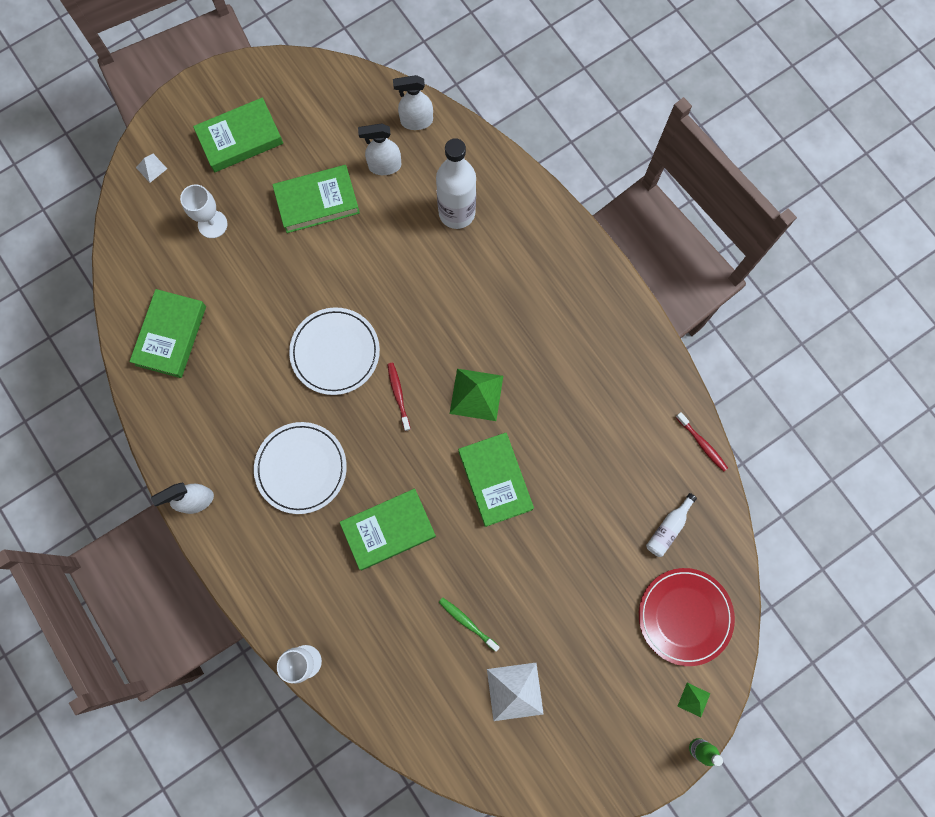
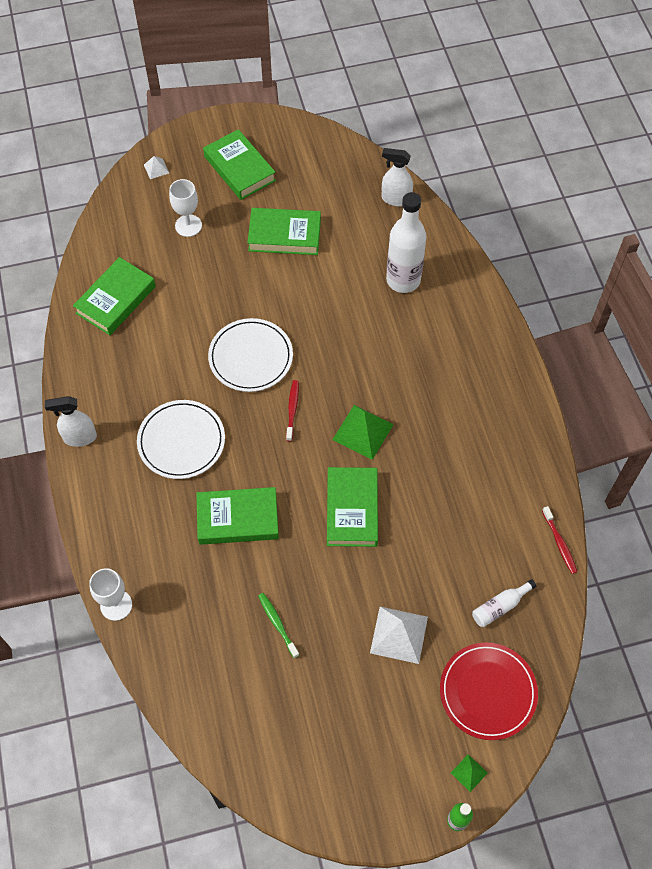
camera: 20 degrees right, 15 degrees down
green book [193,97,283,172] -> green book turned 60 degrees clockwise [203,129,276,200]
white spray bottle [358,123,401,175] -> none
white pyramid [487,663,544,721] -> white pyramid moved to [370,607,428,664]

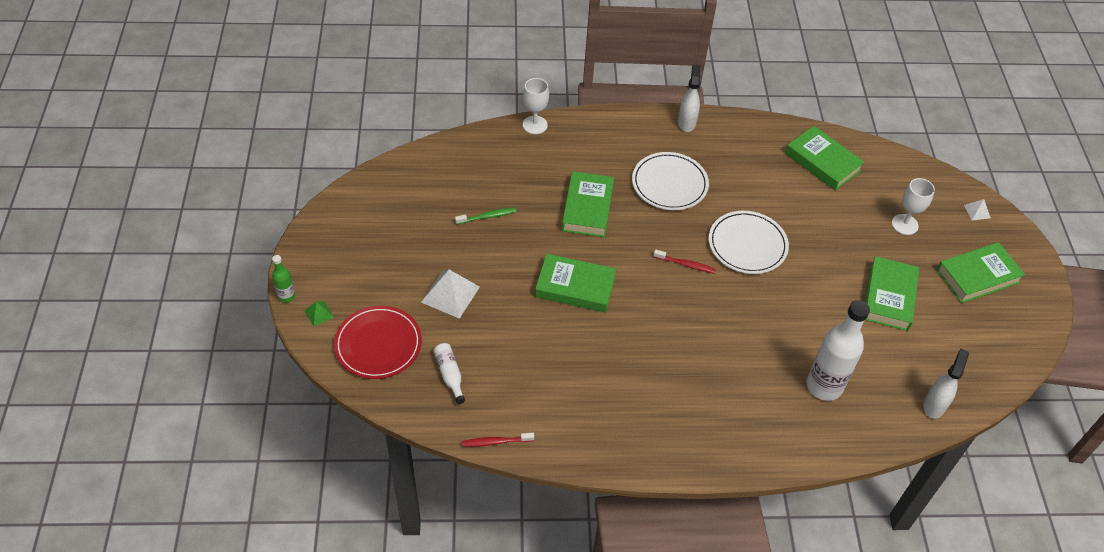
camera: 100 degrees right, 10 degrees down
green pyramid [332,405,394,460] -> none

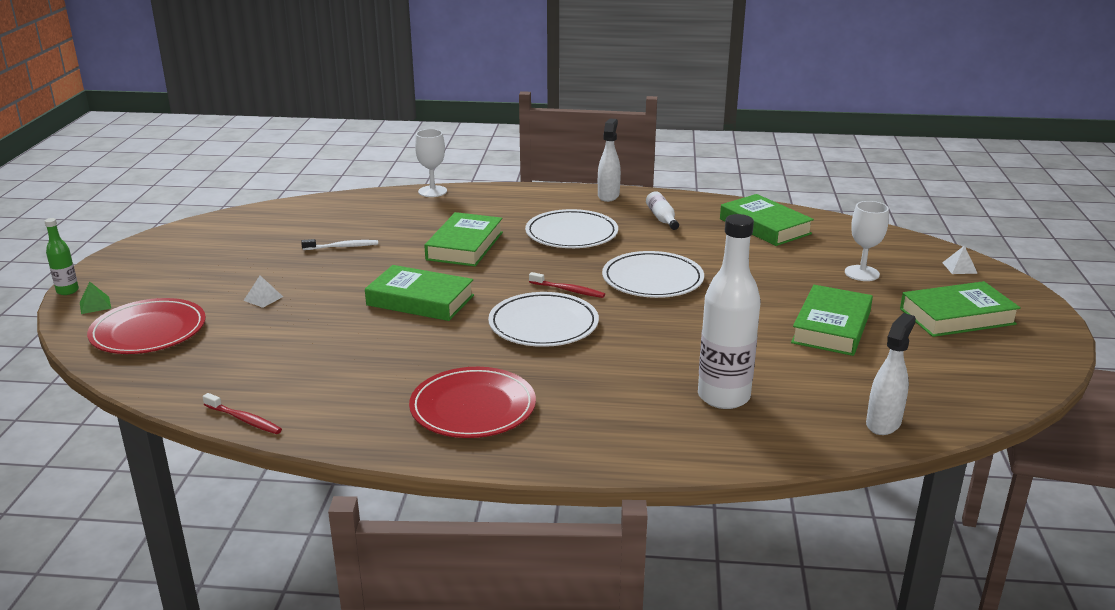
camera: 10 degrees right, 25 degrees down
white pyramid [421,269,480,319] -> white pyramid [243,276,283,308], size x0.50
white bottle [433,343,465,404] -> white bottle moved to [646,191,679,230]
green toothbrush [455,207,516,225] -> white toothbrush [301,239,378,250]
red toothbrush [462,433,534,447] -> red toothbrush turned 150 degrees counterclockwise [203,393,282,434]
none -> red plate [409,367,536,438]
none -> white plate [488,292,599,347]

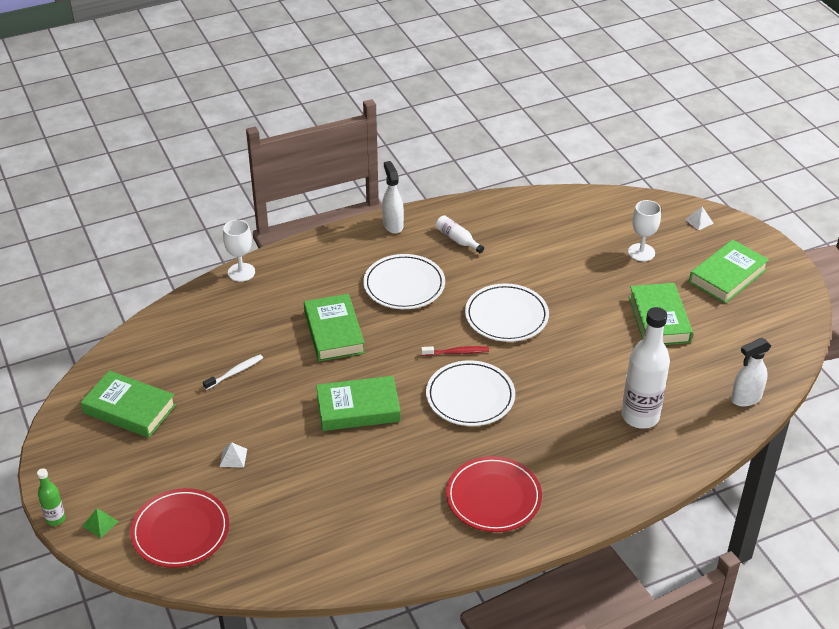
camera: 30 degrees left, 15 degrees up
red toothbrush [203,393,282,434] -> none
green book [720,194,814,246] -> green book moved to [81,370,176,438]
white spray bottle [866,313,916,435] -> white spray bottle turned 120 degrees counterclockwise [731,338,771,407]

